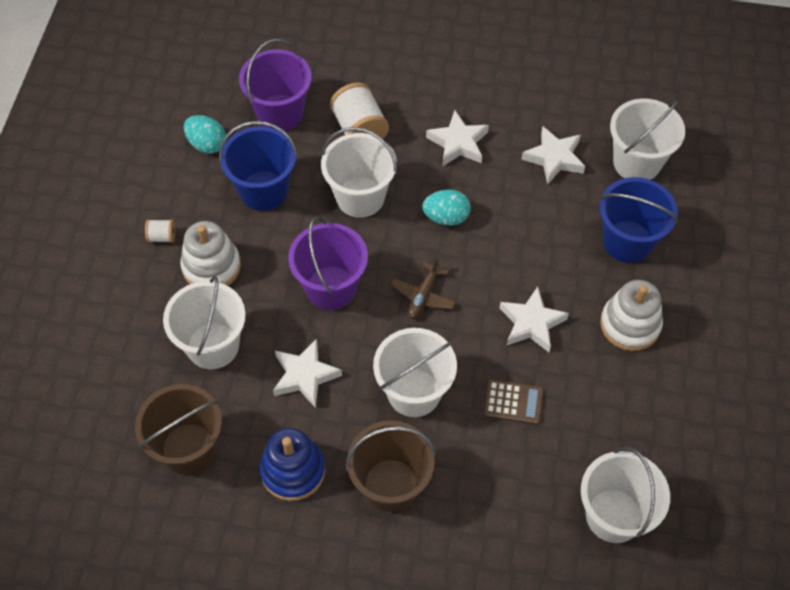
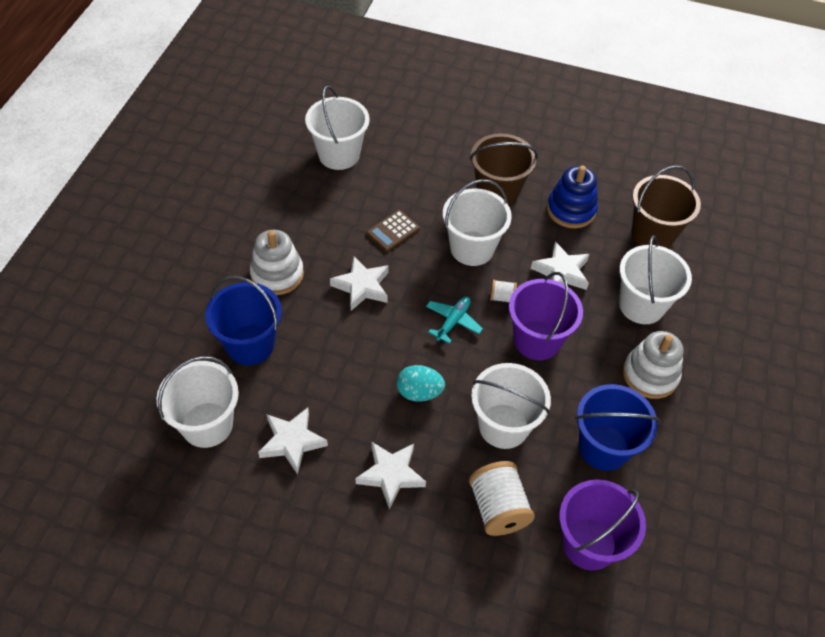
camera: 175 degrees left, 5 degrees down
white spool [145,219,175,242] -> white spool moved to [490,280,517,302]
turquoise egg [184,115,226,154] -> none
brown plane [391,257,456,319] -> turquoise plane [426,296,483,344]
brown calculator [483,379,544,425] -> brown calculator turned 60 degrees counterclockwise [366,210,420,252]

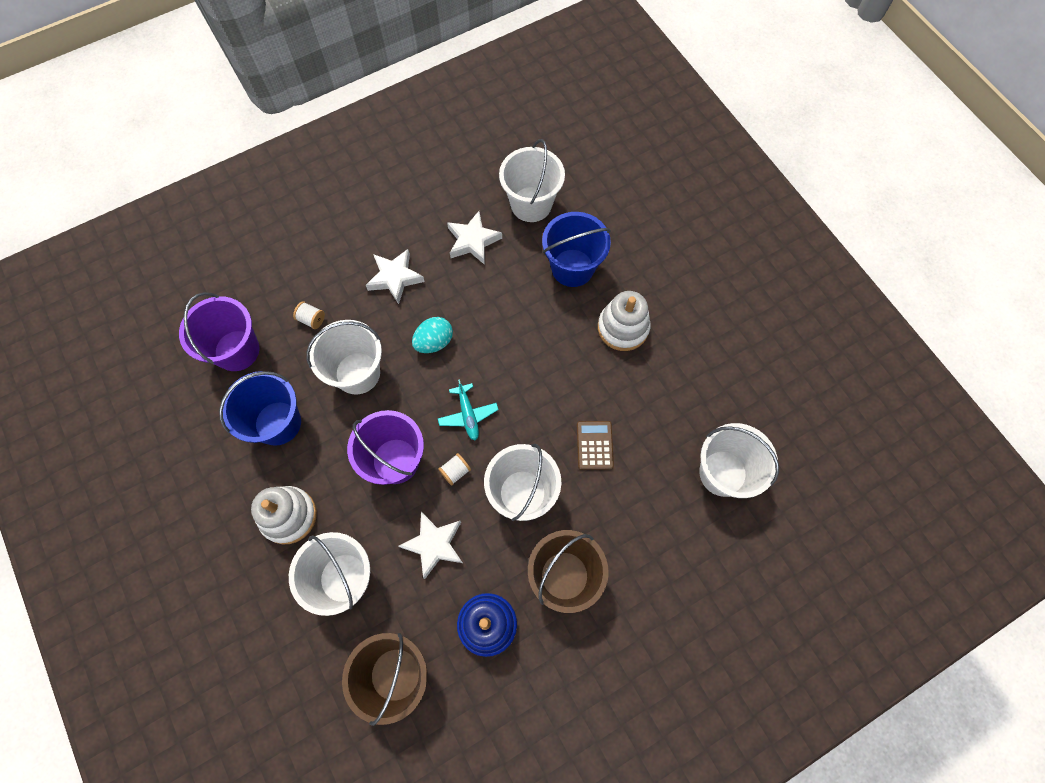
camera: 135 degrees right, 15 degrees up
white star [330,256,389,311] -> none
white spool [469,461,535,536] -> white spool [293,302,325,329], size x0.49

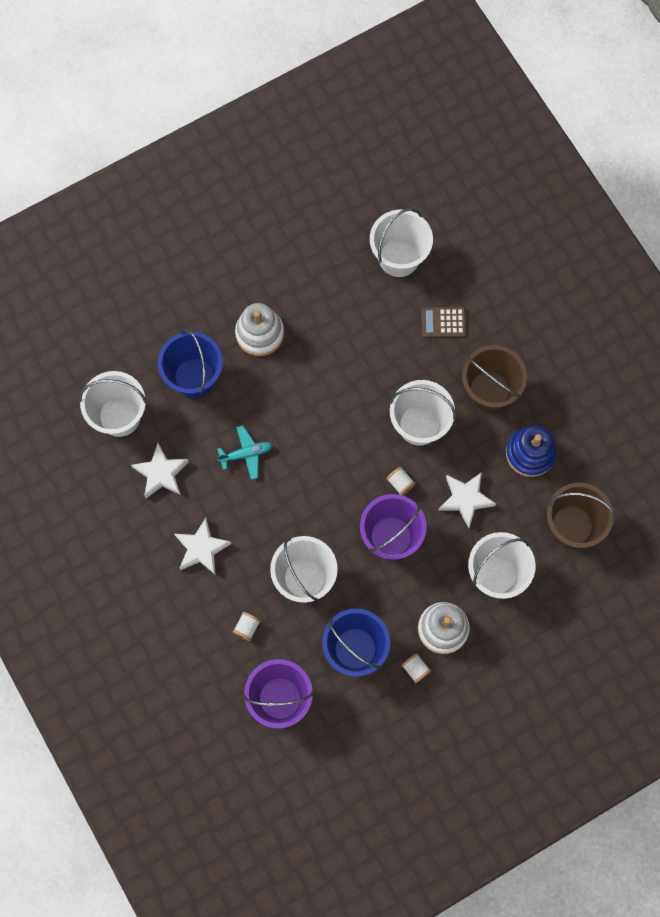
camera: 90 degrees left, 5 degrees up
turquoise egg [412,317,453,353] -> none
turquoise plane [438,379,499,440] -> turquoise plane moved to [217,425,272,480]
brown calculator [577,421,614,470] -> brown calculator moved to [421,307,466,338]
none -> white spool [401,653,431,683]

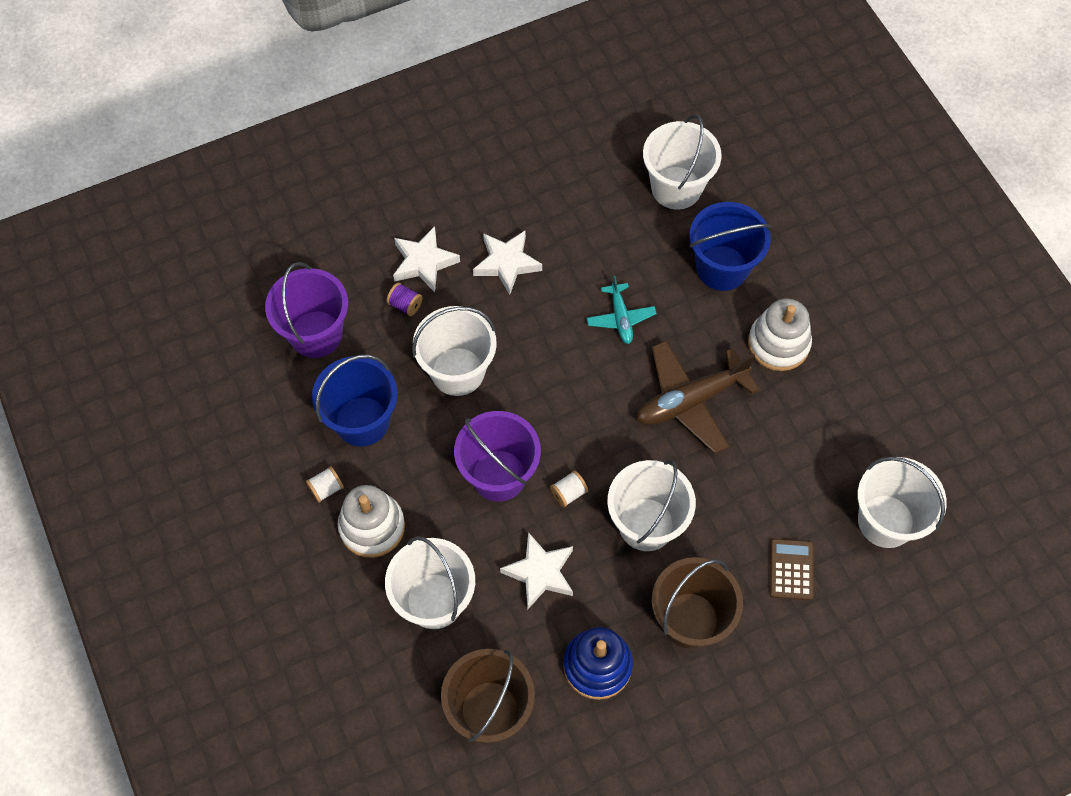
camera: 95 degrees right, 10 degrees down
white star [131,443,189,498] -> white star moved to [393,226,460,292]
white spool [233,612,261,641] -> purple spool [387,283,423,316]
none -> brown plane [636,341,759,454]

